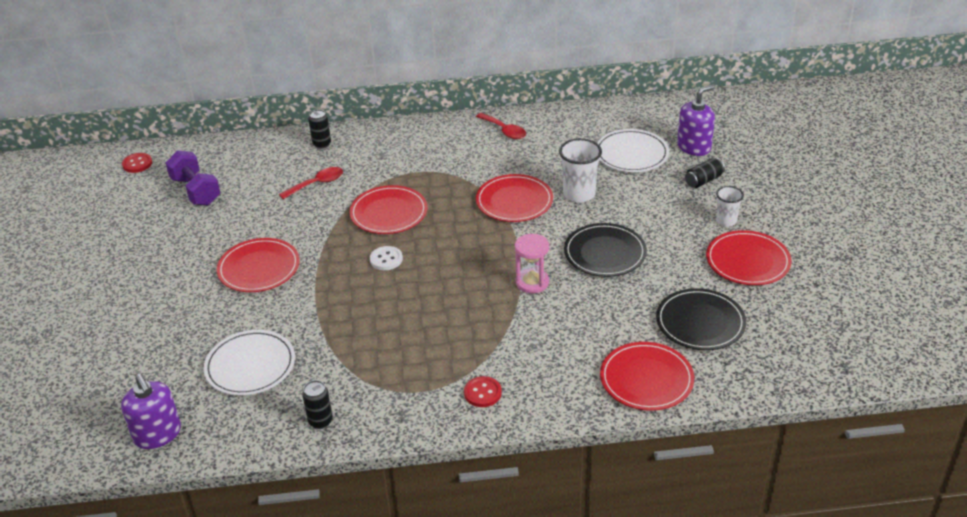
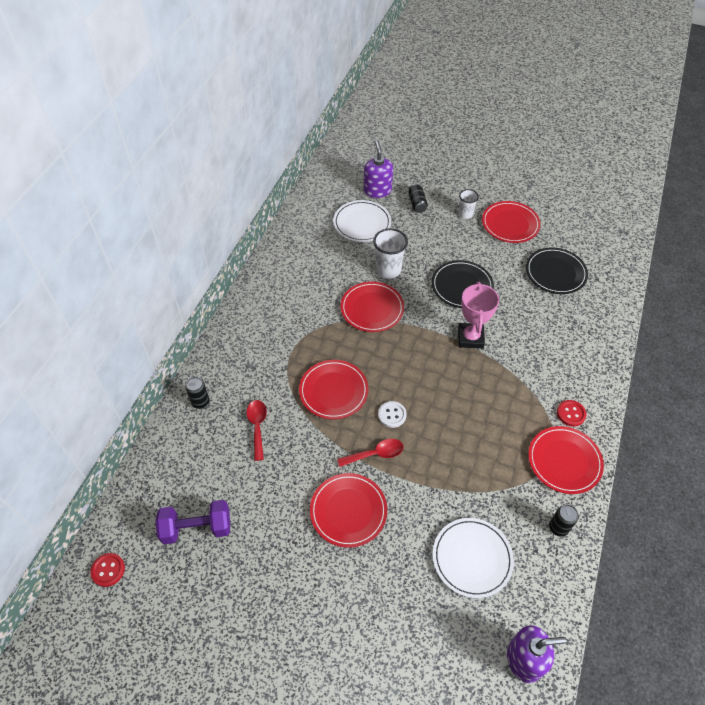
camera: 65 degrees left, 15 degrees up
red spoon [476,113,526,139] -> red spoon moved to [337,439,404,467]
pink hourglass [515,234,549,293] -> pink trophy [458,282,499,349]
red plate [600,342,694,411] -> red plate moved to [528,426,604,494]

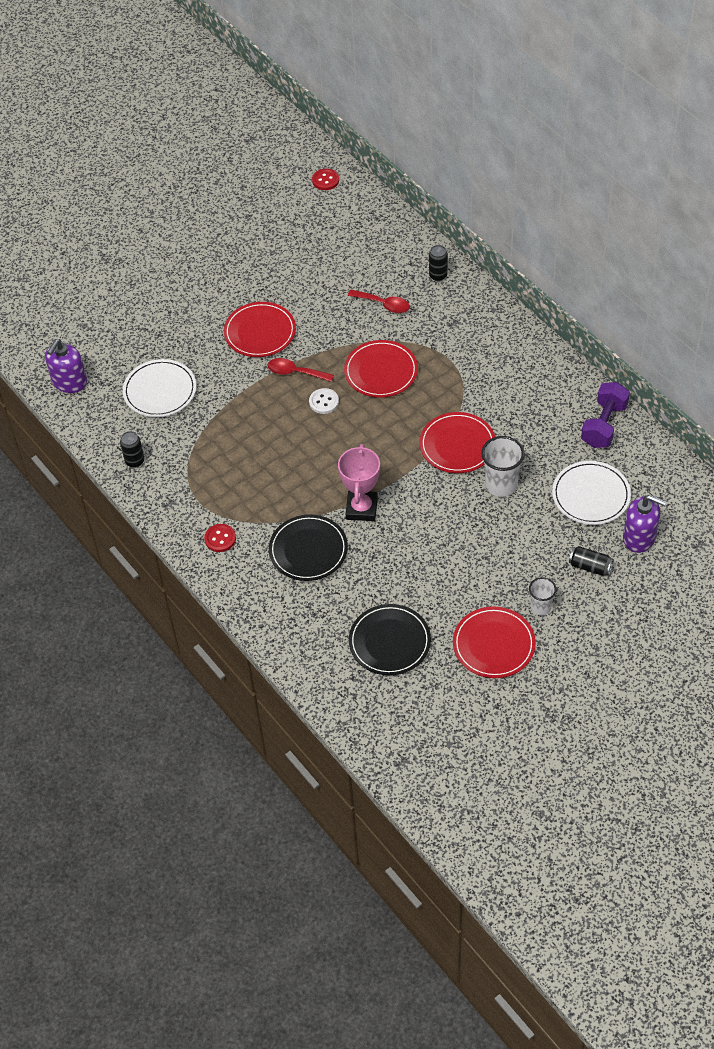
camera: 125 degrees right, 0 degrees up
purple dumbbell [156,500,230,544] -> purple dumbbell moved to [581,382,630,448]
red spoon [337,439,404,467] -> red spoon turned 90 degrees clockwise [268,358,334,382]
black plate [431,260,494,308] -> black plate moved to [269,515,348,581]
pink trophy [458,282,499,349] -> pink trophy turned 60 degrees clockwise [338,444,380,521]
red plate [528,426,604,494] -> none

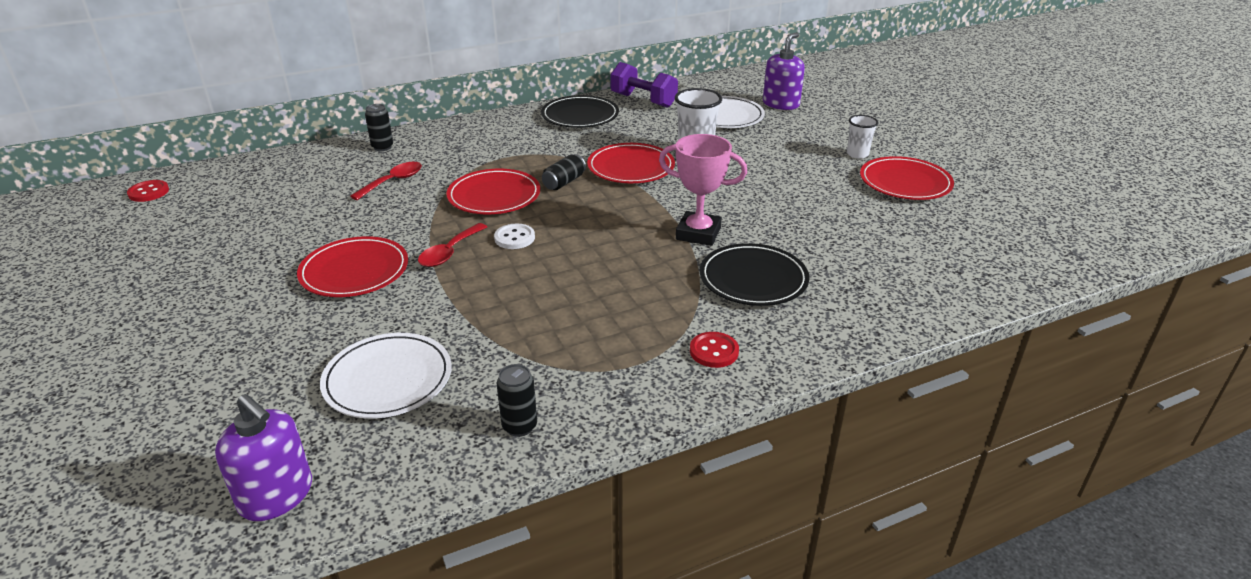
camera: 80 degrees left, 20 degrees down
black plate [349,604,431,675] -> black plate moved to [541,95,619,128]
black can [569,546,614,576] -> black can moved to [542,154,586,190]

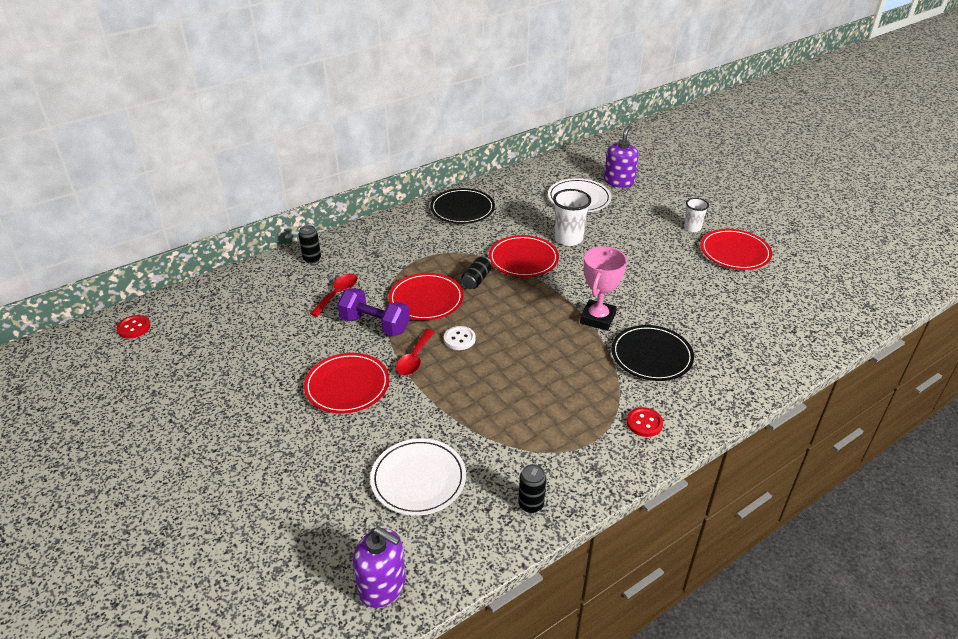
camera: 10 degrees left, 5 degrees up
purple dumbbell [610,62,678,108] -> purple dumbbell moved to [337,288,410,336]
pink trophy [659,134,747,246] -> pink trophy turned 75 degrees counterclockwise [580,246,627,331]

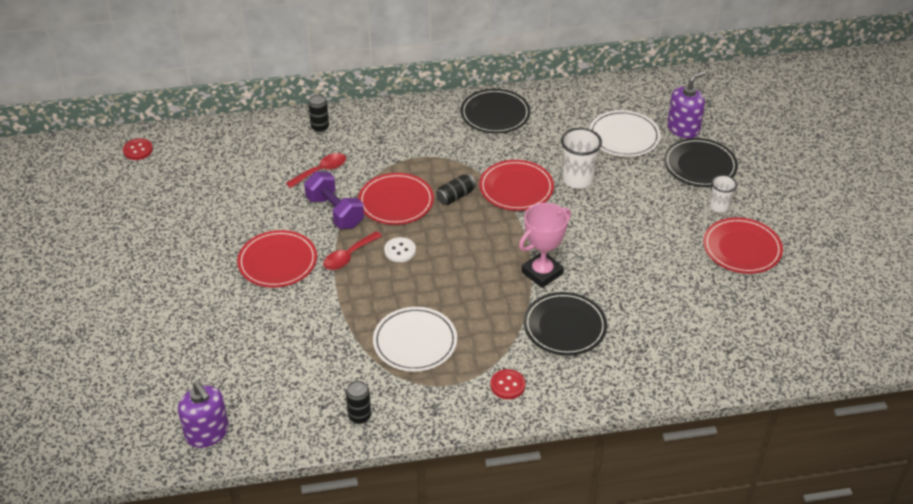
camera: 25 degrees right, 5 degrees up
white plate [370,438,466,516] -> white plate moved to [373,307,457,372]
none -> black plate [664,138,738,187]

